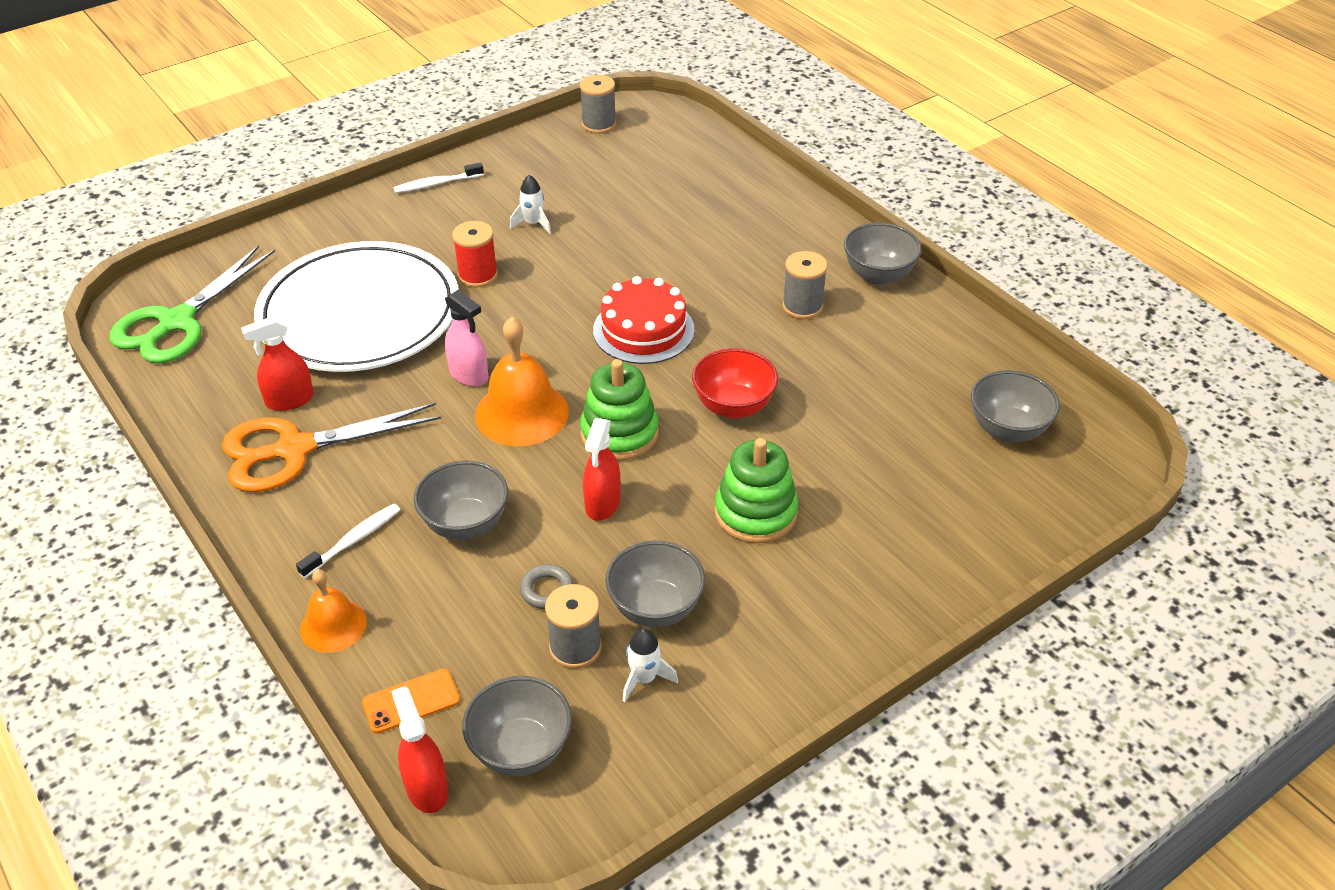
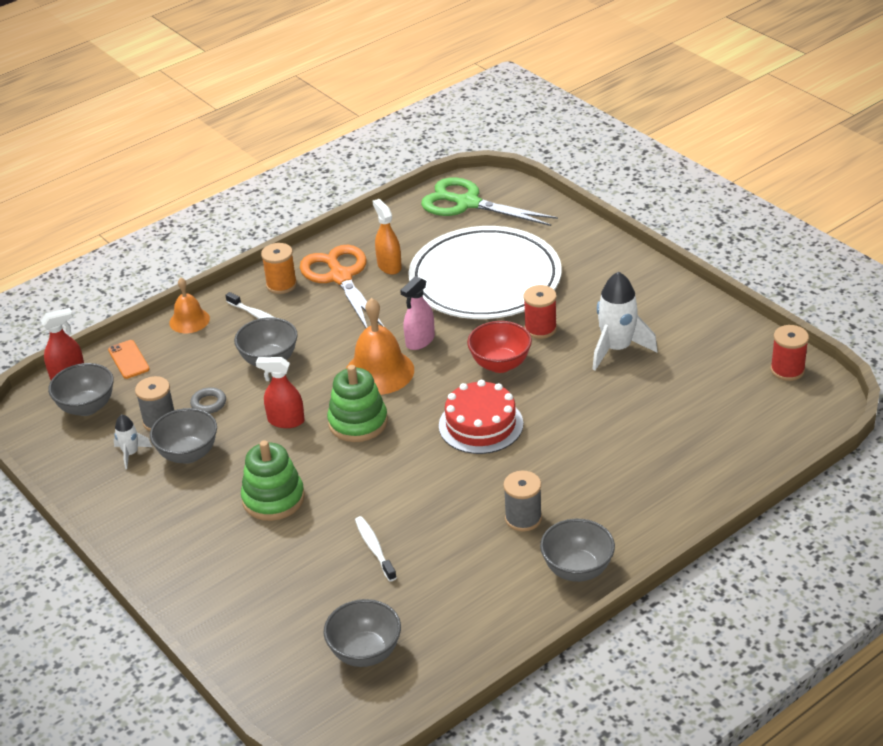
camera: 90 degrees right, 5 degrees down
red spray bottle [241,316,314,411] -> orange spray bottle [373,199,402,275]
white toothbrush [394,162,484,193] -> white toothbrush moved to [355,516,397,581]
white rocket [510,175,551,234] -> white rocket [592,272,658,370], size x1.91
grey spool [580,75,616,134] -> red spool [770,325,809,381]
red bowl [692,348,778,419] -> red bowl moved to [467,321,532,373]
none -> orange spool [261,243,297,294]

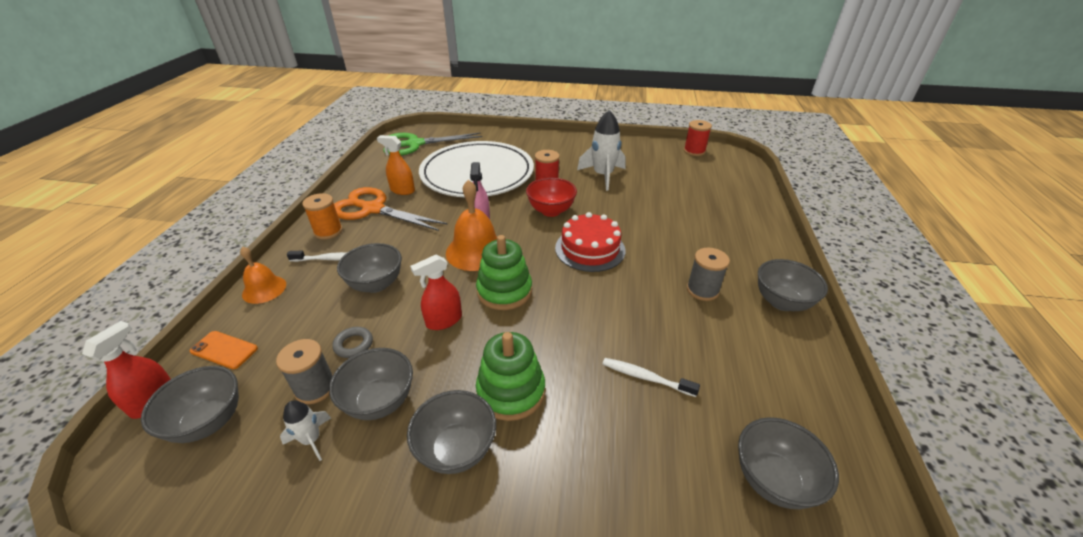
camera: 45 degrees left, 0 degrees up
none -> grey bowl [407,390,496,474]

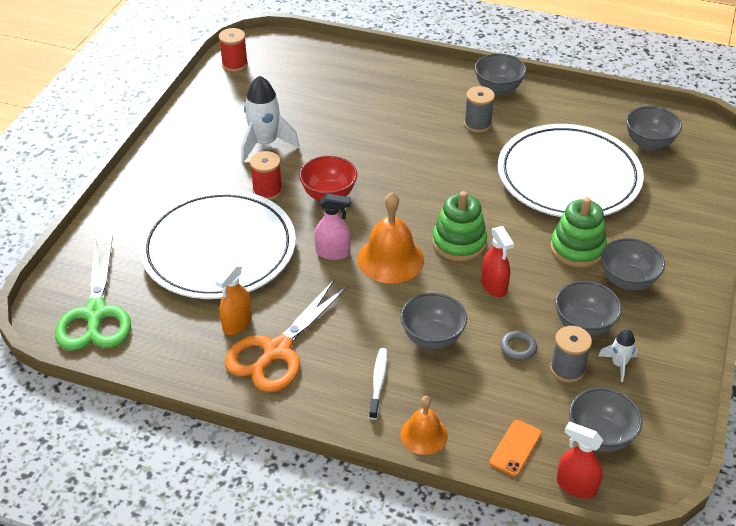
camera: 80 degrees left, 5 degrees up
orange spool [302,193,343,240] -> none
red cake [555,212,625,272] -> none
white toothbrush [603,358,700,397] -> white plate [498,124,644,217]

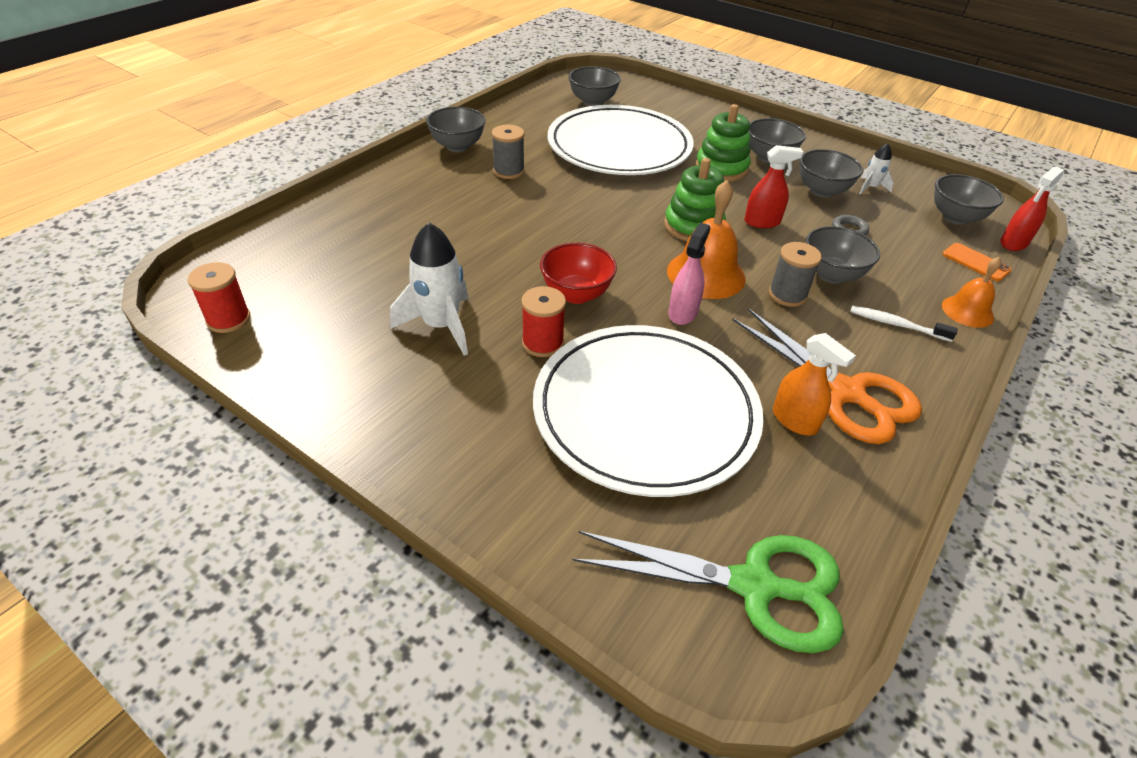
camera: 75 degrees left, 0 degrees up
grey spool [550,326,592,383] -> grey spool moved to [769,242,822,307]

